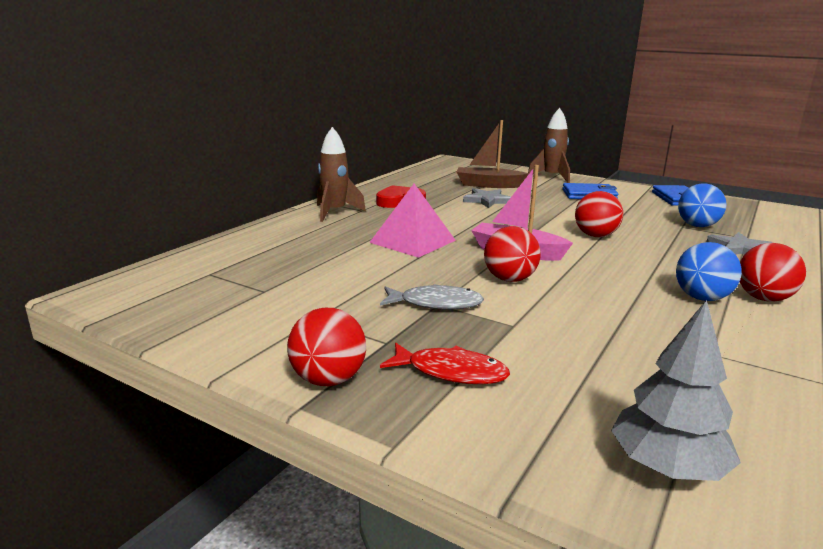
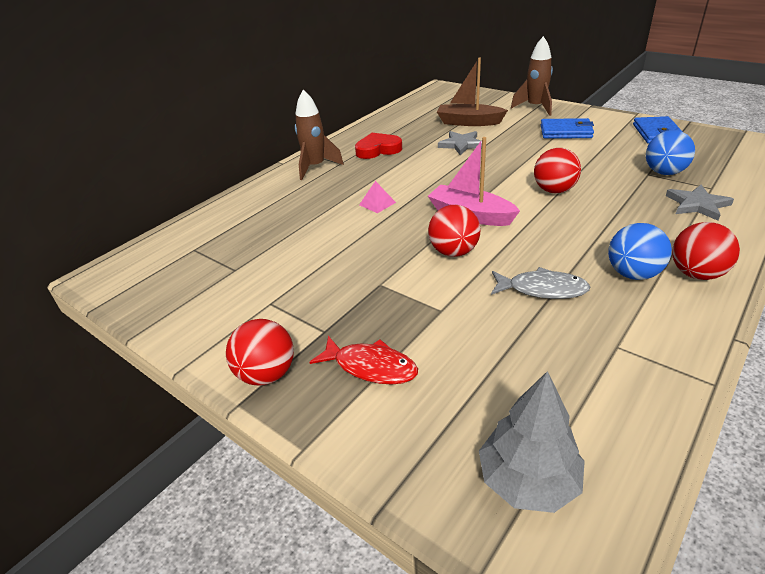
camera: 10 degrees right, 15 degrees up
pink pyramid [369,184,456,258] -> pink pyramid [359,181,396,213], size x0.47
grey fish [380,284,484,310] -> grey fish moved to [491,267,590,299]

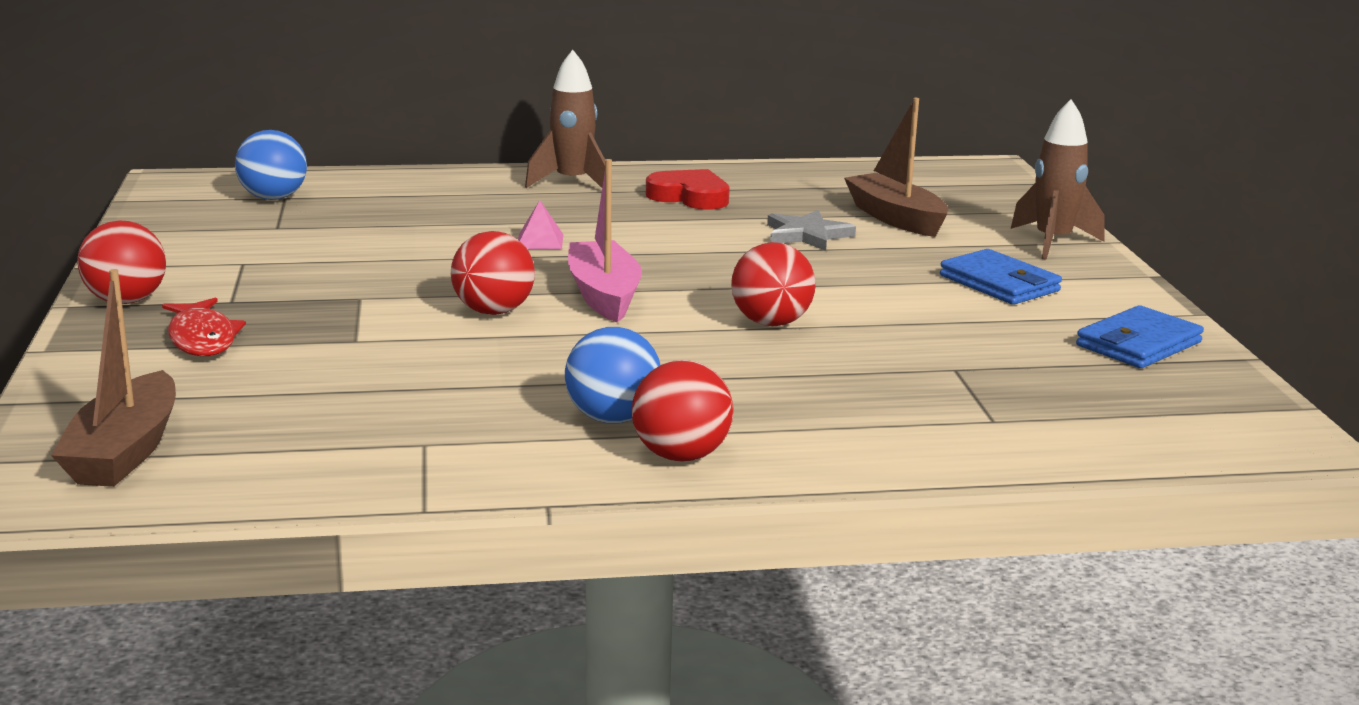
camera: 40 degrees right, 15 degrees down
grey tree [479,371,585,513] -> brown boat [51,269,176,487]
grey fish [491,267,590,299] -> none
blue ball [646,130,695,175] -> blue ball moved to [235,130,307,200]
grey star [666,185,734,221] -> none

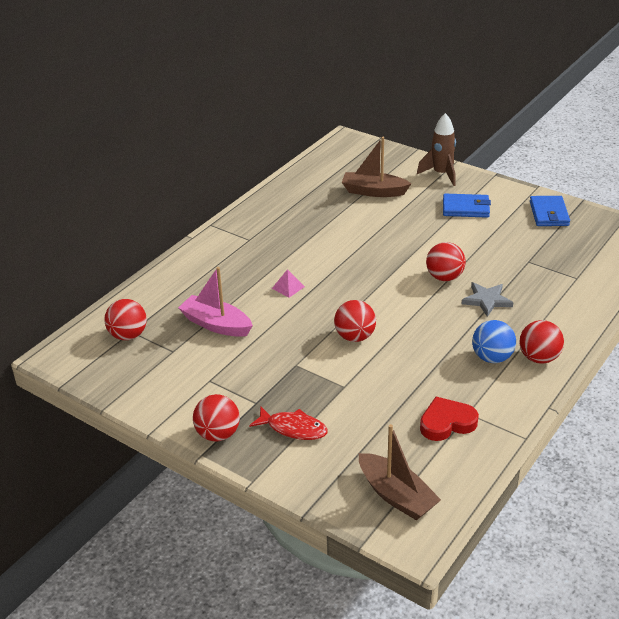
camera: 45 degrees left, 15 degrees up
blue ball [235,130,307,200] -> red ball [104,299,147,340]
brown rocket [525,50,605,188] -> none
pink boat [568,159,642,322] -> pink boat moved to [178,267,253,337]
red heart [646,169,730,210] -> red heart moved to [420,397,479,441]
grey star [767,210,856,251] -> grey star moved to [462,282,513,317]

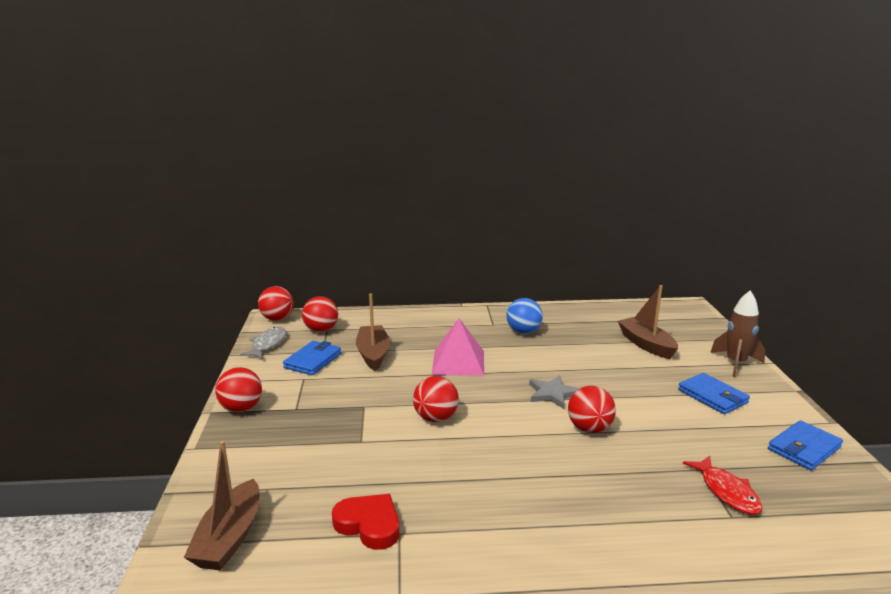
camera: 50 degrees right, 15 degrees down
pink boat [178,267,253,337] -> brown boat [356,294,390,371]
red fish [249,406,328,440] -> red fish moved to [683,456,762,515]
pink pyramid [272,269,305,298] -> pink pyramid [432,318,484,376], size x2.14
grey star [462,282,513,317] -> grey star moved to [529,375,580,409]
blue ball [472,320,516,363] -> blue ball moved to [506,298,543,334]
red ball [519,320,564,364] -> red ball moved to [258,286,294,321]
none -> grey fish [240,327,286,359]
none -> blue wallet [283,341,341,375]

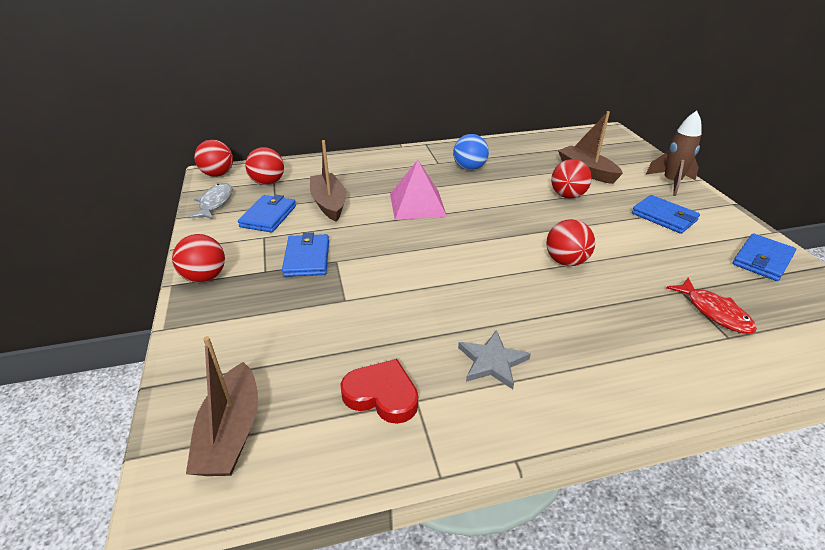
camera: 10 degrees left, 15 degrees up
red ball [413,376,459,422] -> red ball moved to [551,159,592,199]
grey star [529,375,580,409] -> grey star moved to [458,330,531,389]
none -> blue wallet [282,232,329,277]

